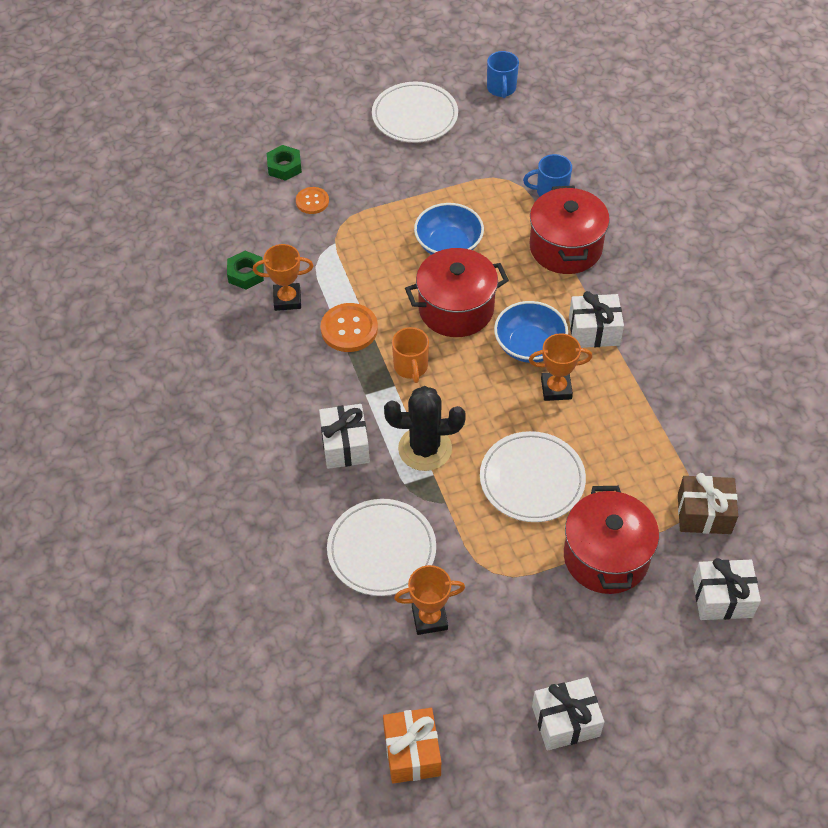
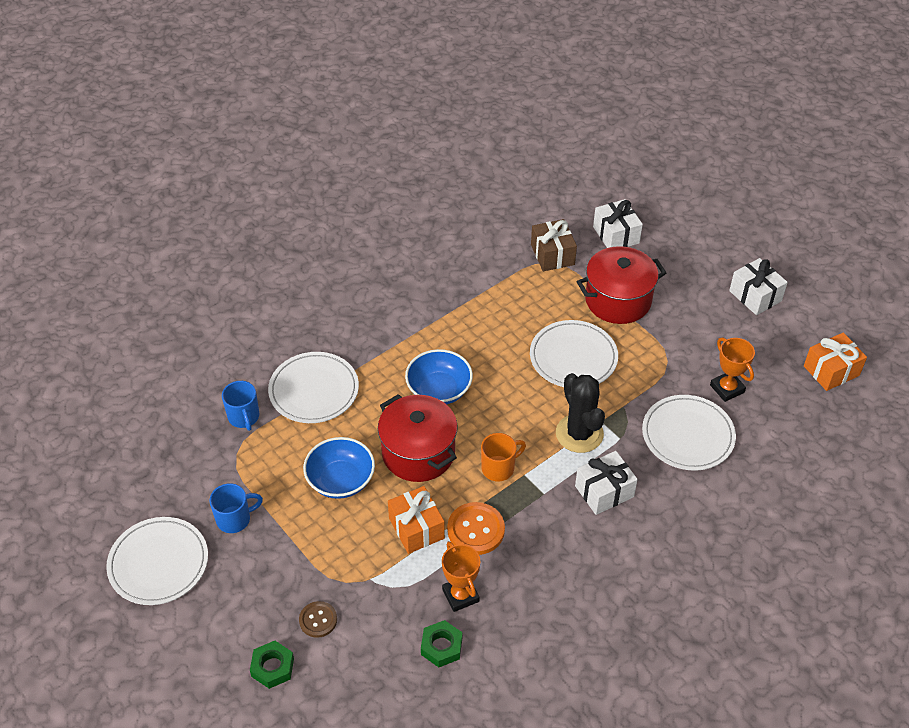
camera: 110 degrees left, 5 degrees down
orange button [296,187,329,214] -> brown button [299,601,337,638]
blue mug [487,51,519,98] -> blue mug moved to [209,483,263,533]
orange trophy [529,333,592,401] -> none
red pot [530,186,610,274] -> white plate [268,352,359,423]
white gift [569,291,624,348] -> none
none -> orange gift [388,486,445,554]

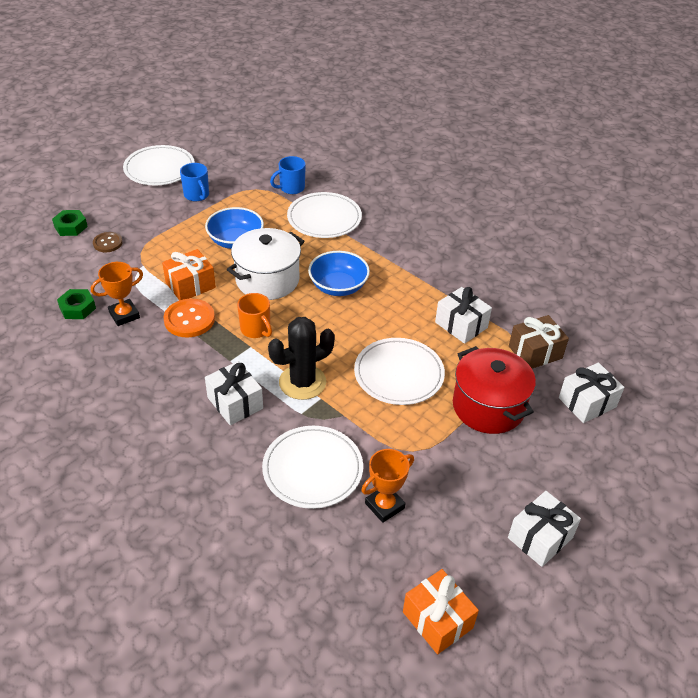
camera: 80 degrees right, 5 degrees down
red pot [378,394,458,482] -> white pot [227,228,304,300]
none -> white gift [435,287,492,344]

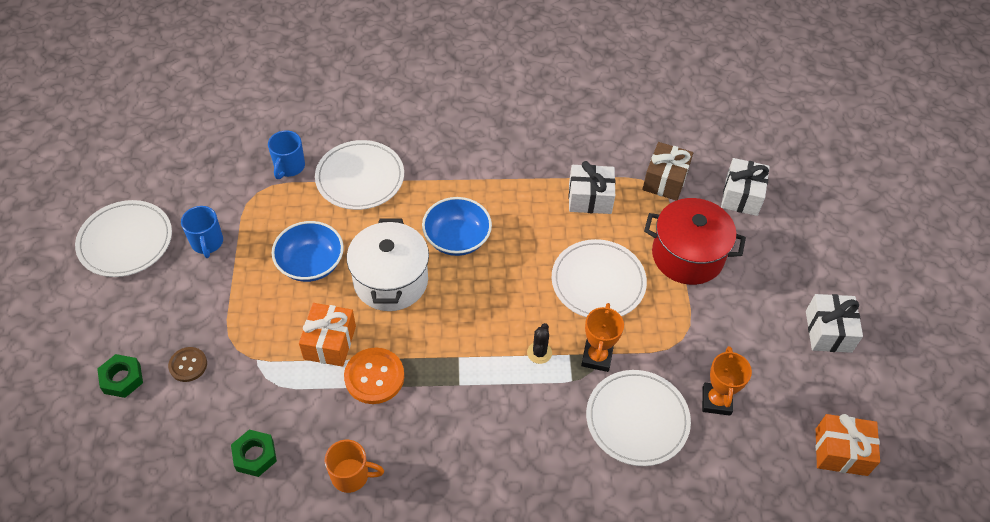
camera: 45 degrees left, 10 degrees up
orange trophy [91,262,143,326] -> orange trophy moved to [581,303,624,372]
blue mug [180,163,209,201] -> blue mug turned 60 degrees clockwise [181,206,223,258]
white gift [205,361,263,425] -> none
orange mug [237,293,272,338] -> orange mug moved to [324,440,384,493]
black cactus [268,317,335,400] -> black cactus [527,323,552,364], size x0.49

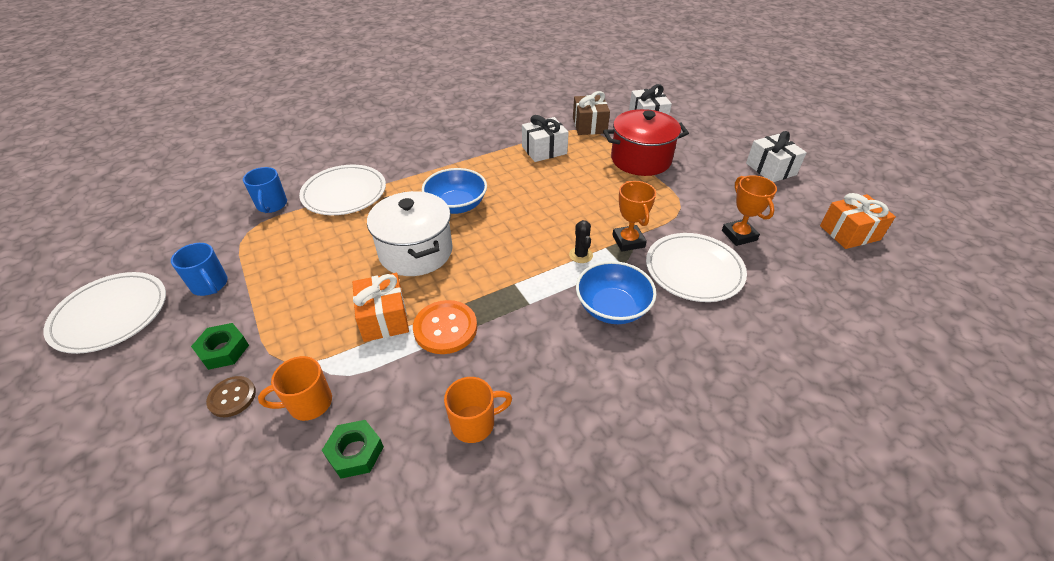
camera: 25 degrees left, 10 degrees down
green nut [97,354,143,398] -> green nut moved to [191,323,249,370]
blue bowl [272,221,344,282] -> blue bowl moved to [576,261,656,324]
white plate [552,239,647,318] -> none
none -> orange mug [258,356,332,421]

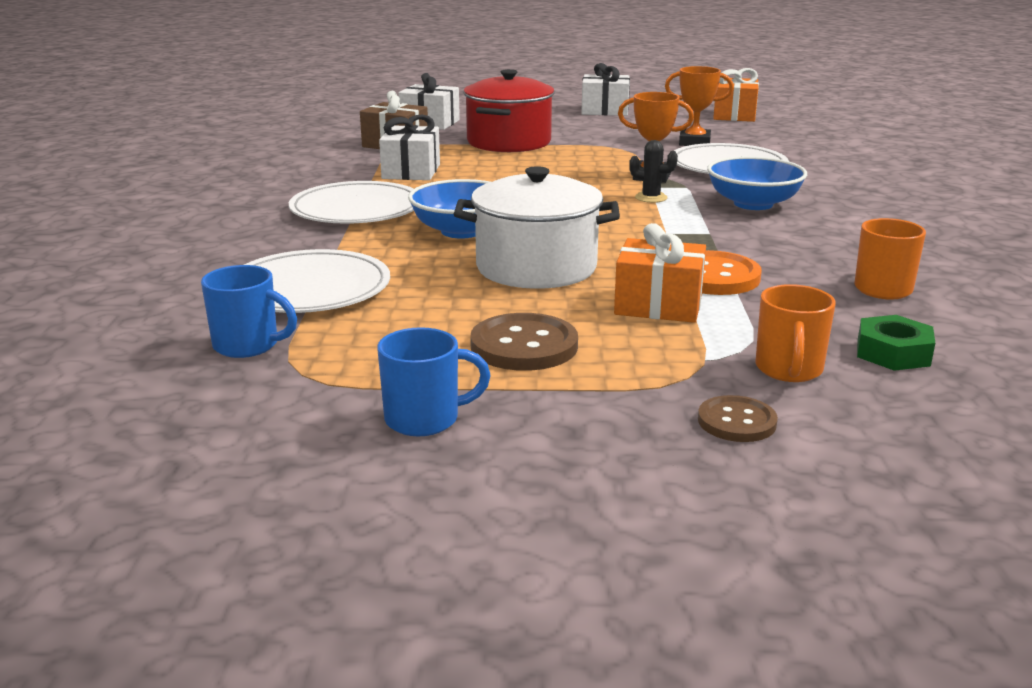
camera: 60 degrees left, 20 degrees down
white plate [43,272,166,354] -> white plate moved to [289,181,414,224]
green nut [191,323,249,370] -> none
none -> brown button [470,313,578,371]

